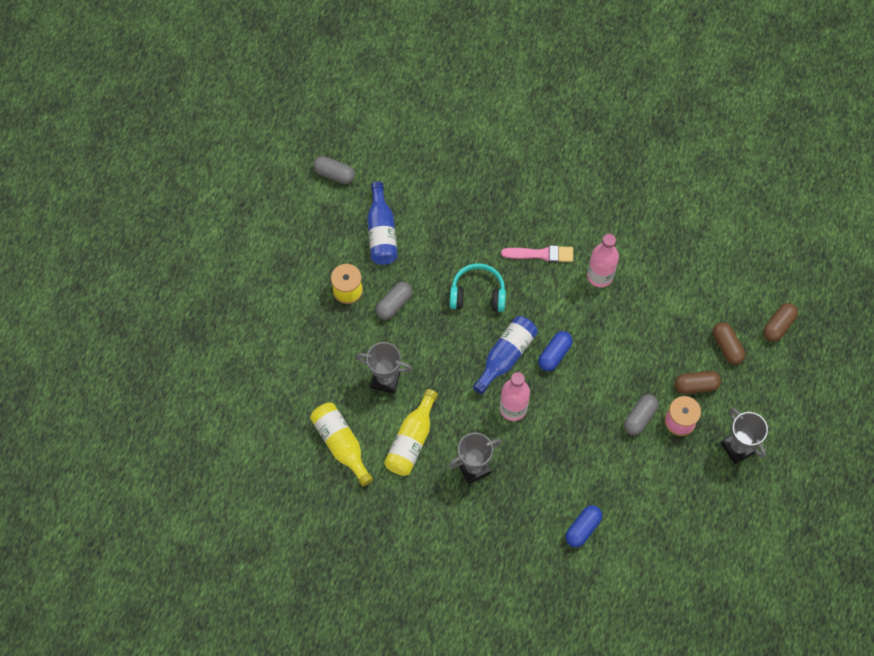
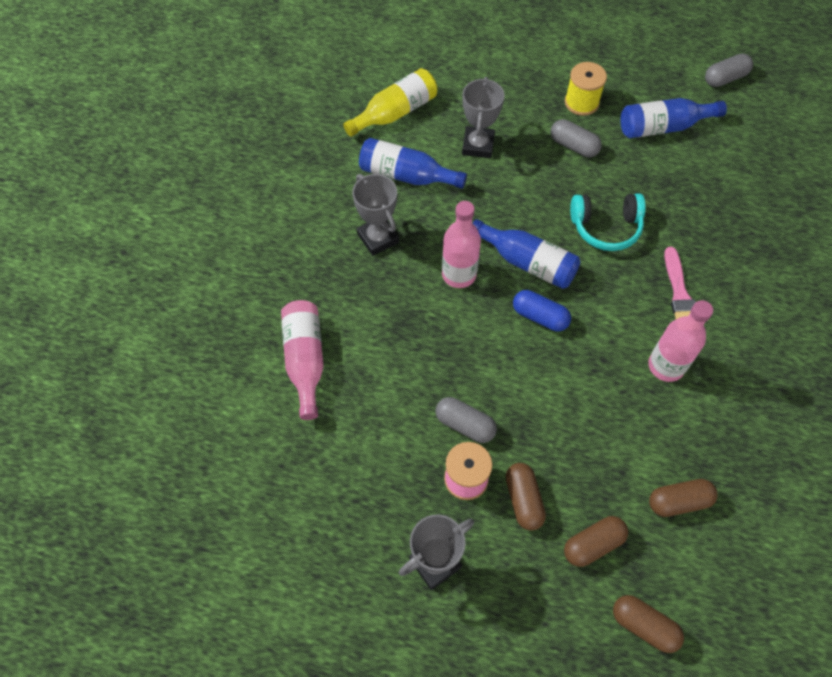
camera: 85 degrees right, 5 degrees down
grey capsule [313,156,355,184] -> grey capsule turned 45 degrees clockwise [705,54,753,87]
yellow bottle [384,389,438,476] -> blue bottle [359,138,467,189]
turquoise headphones [450,263,506,312] -> turquoise headphones turned 90 degrees clockwise [570,193,646,251]
blue capsule [565,505,602,548] -> pink bottle [281,300,324,420]
none -> brown capsule [649,479,718,517]

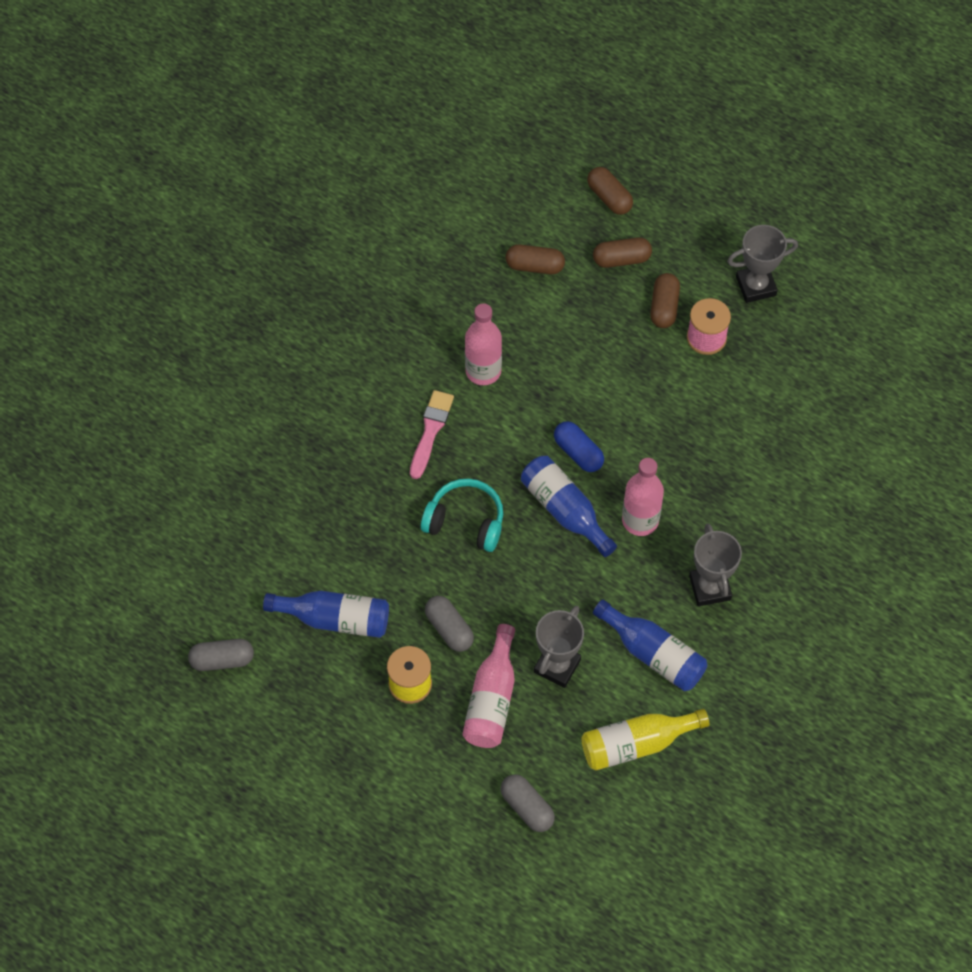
camera: 160 degrees left, 0 degrees up
pink bottle [281,300,324,420] -> pink bottle moved to [463,624,515,748]
grey capsule [435,397,497,443] -> grey capsule moved to [501,774,555,832]

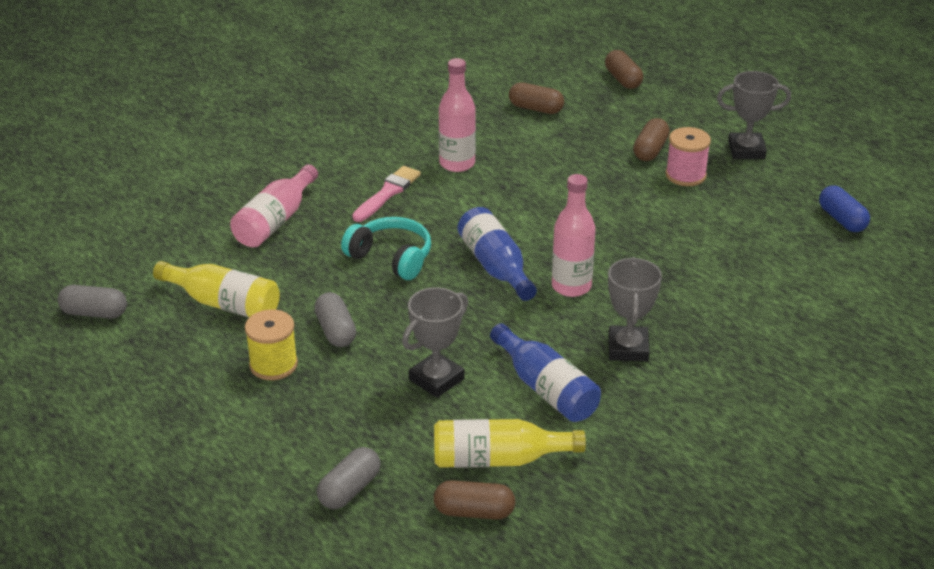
camera: 15 degrees right, 25 degrees down
blue bottle [263,591,389,638] -> yellow bottle [153,261,280,317]
pink bottle [463,624,515,748] -> pink bottle moved to [230,165,318,247]
grey capsule [501,774,555,832] -> grey capsule turned 60 degrees clockwise [317,447,381,509]
blue capsule [554,421,604,472] -> blue capsule moved to [819,185,870,232]
brown capsule [593,237,652,268] -> brown capsule moved to [434,480,515,520]

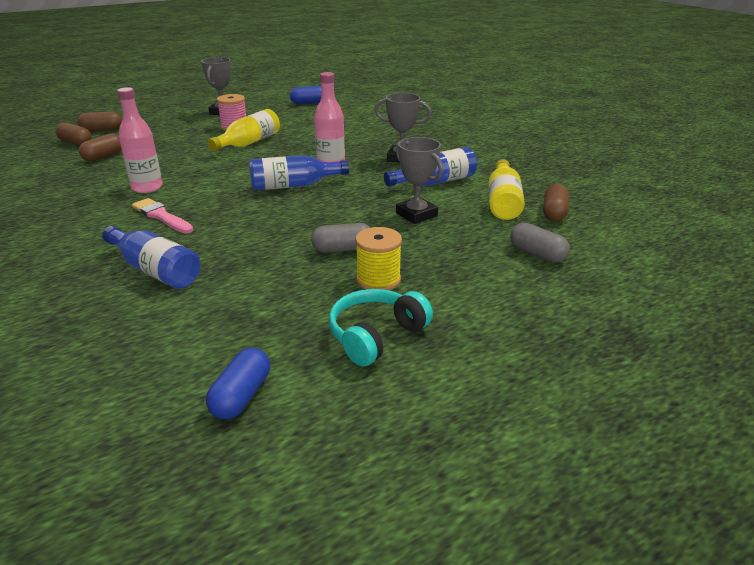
camera: 80 degrees left, 5 degrees down
grey capsule [58,285,127,319] -> blue capsule [206,347,270,419]
yellow bottle [153,261,280,317] -> yellow bottle moved to [208,109,280,151]
pink bottle [230,165,318,247] -> blue bottle [102,226,200,289]
turquoise headphones [341,217,431,280] -> turquoise headphones moved to [329,289,433,366]
brown capsule [633,118,670,161] -> brown capsule moved to [55,122,92,146]

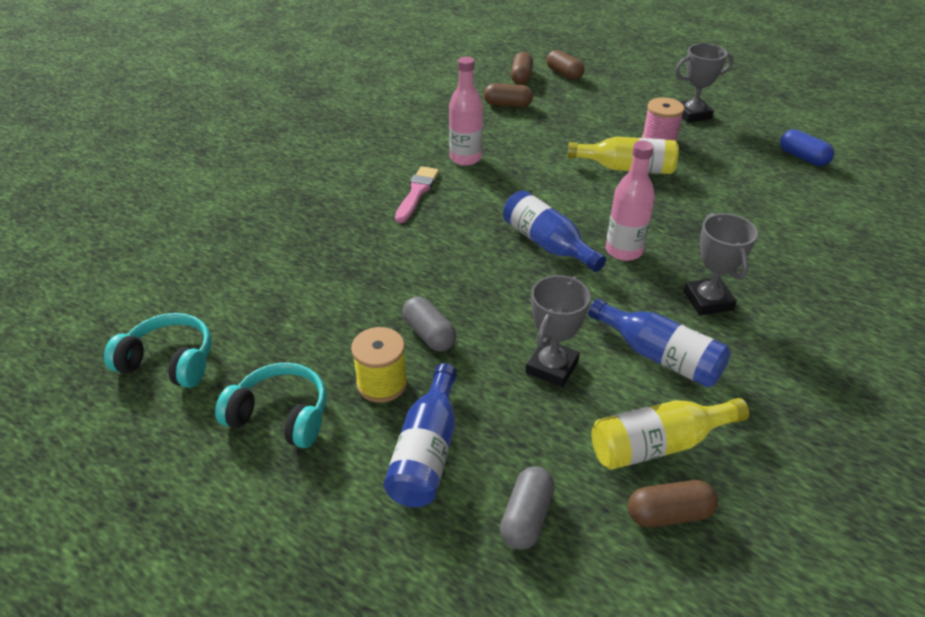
camera: 65 degrees right, 10 degrees up
blue bottle [102,226,200,289] -> blue bottle moved to [384,363,457,507]
blue capsule [206,347,270,419] -> turquoise headphones [104,313,212,388]

